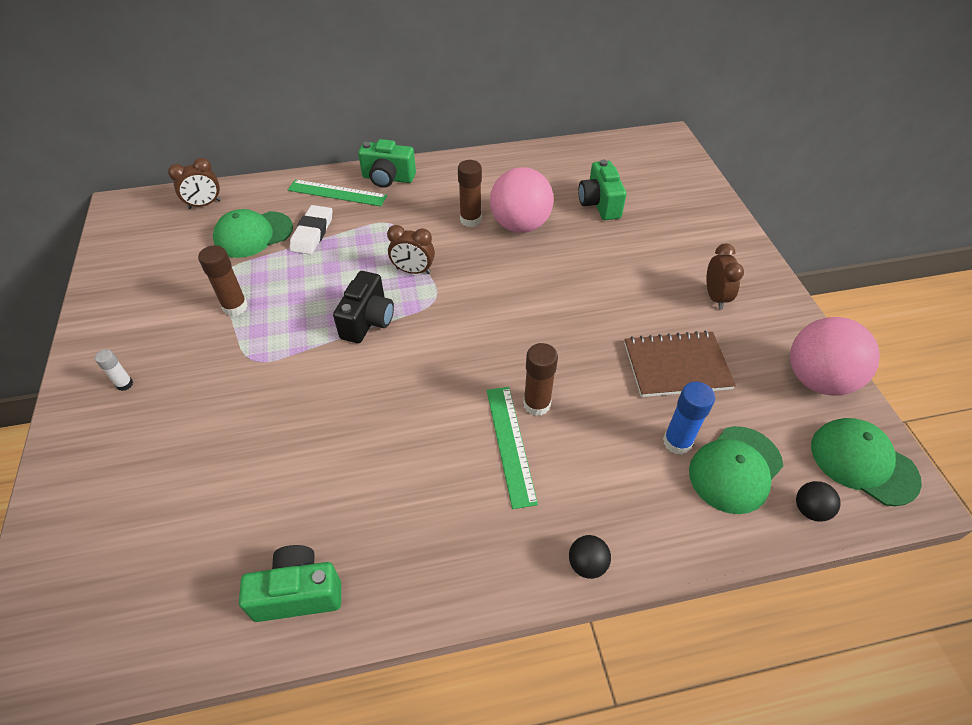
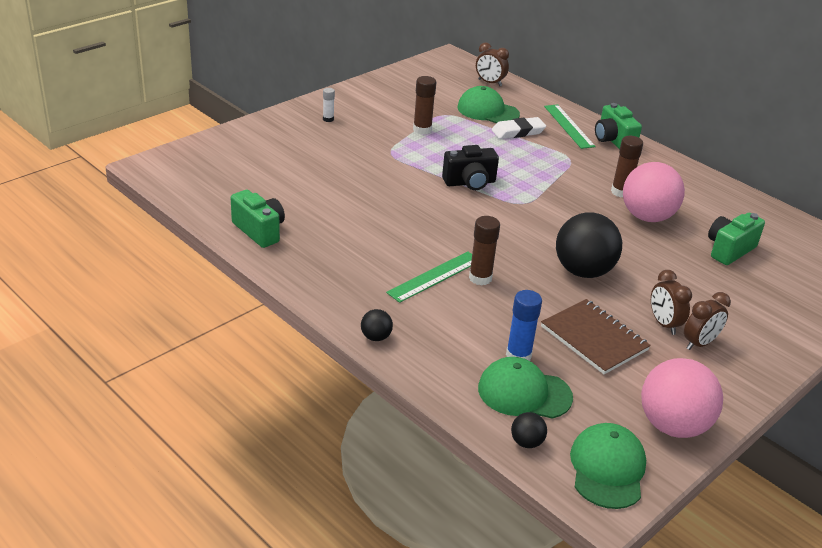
camera: 55 degrees right, 15 degrees down
brown clock [387,225,435,274] -> brown clock moved to [651,270,692,335]
none -> black ball [556,212,622,278]

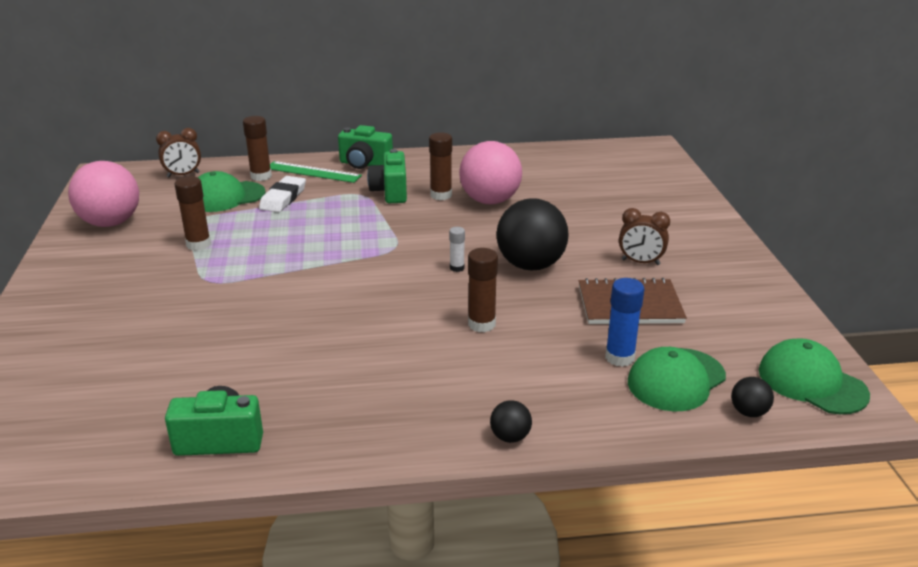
camera: 50 degrees left, 5 degrees down
white glue stick [323,88,335,122] -> white glue stick moved to [449,227,465,272]
green ruler [386,252,472,303] -> none
black camera [442,145,499,190] -> none
pink ball [641,358,723,438] -> pink ball moved to [68,161,139,227]
brown clock [684,292,731,350] -> none
green camera [708,213,765,265] -> green camera moved to [367,149,407,203]
none -> brown glue stick [243,116,272,181]

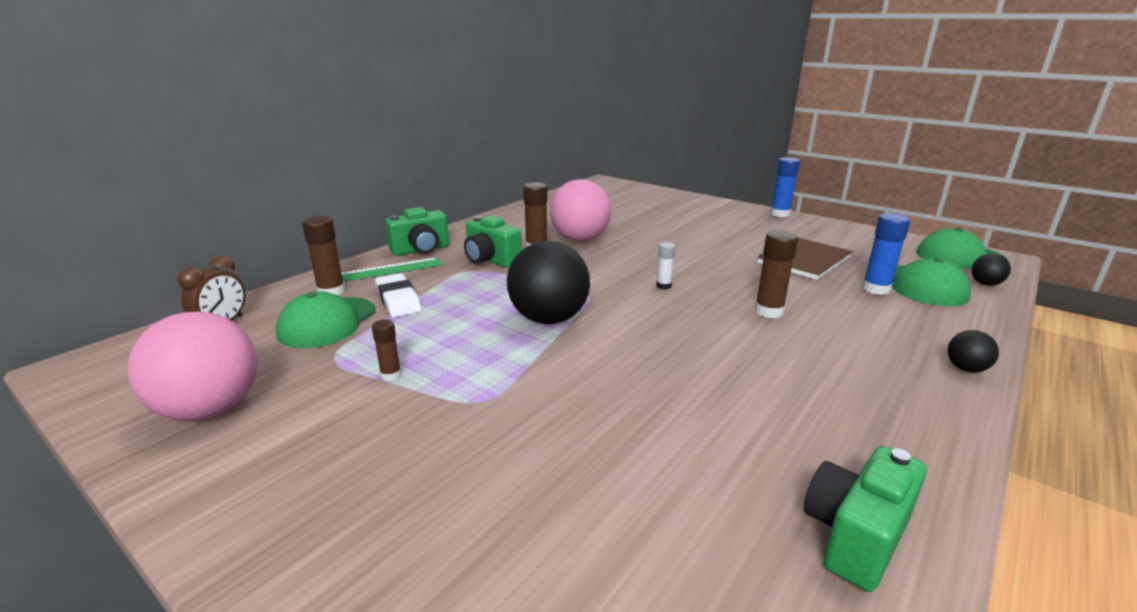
camera: 45 degrees left, 5 degrees down
brown glue stick [175,176,211,251] -> brown glue stick [372,319,401,381], size x0.59
black ball [496,198,569,270] -> black ball moved to [507,241,590,324]
brown clock [619,208,670,265] -> none
none -> blue glue stick [771,157,800,217]

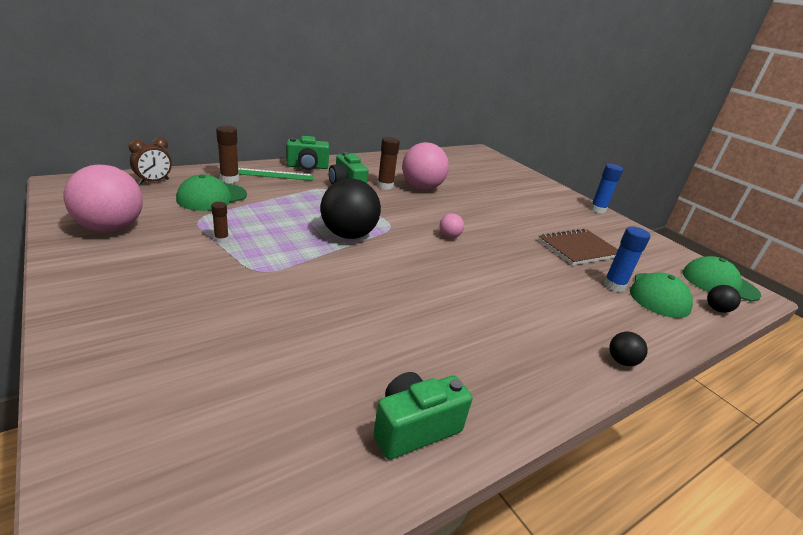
camera: 15 degrees right, 5 degrees up
white eraser [375,273,422,318] -> none
white glue stick [656,242,675,290] -> pink ball [439,213,464,238]
brown glue stick [754,230,798,318] -> none

